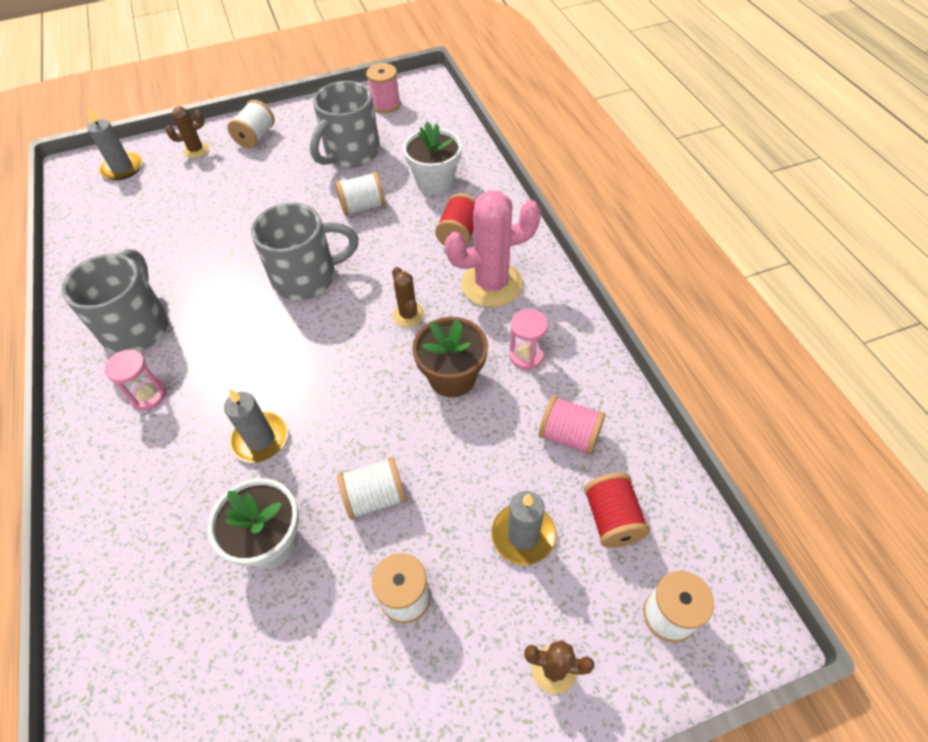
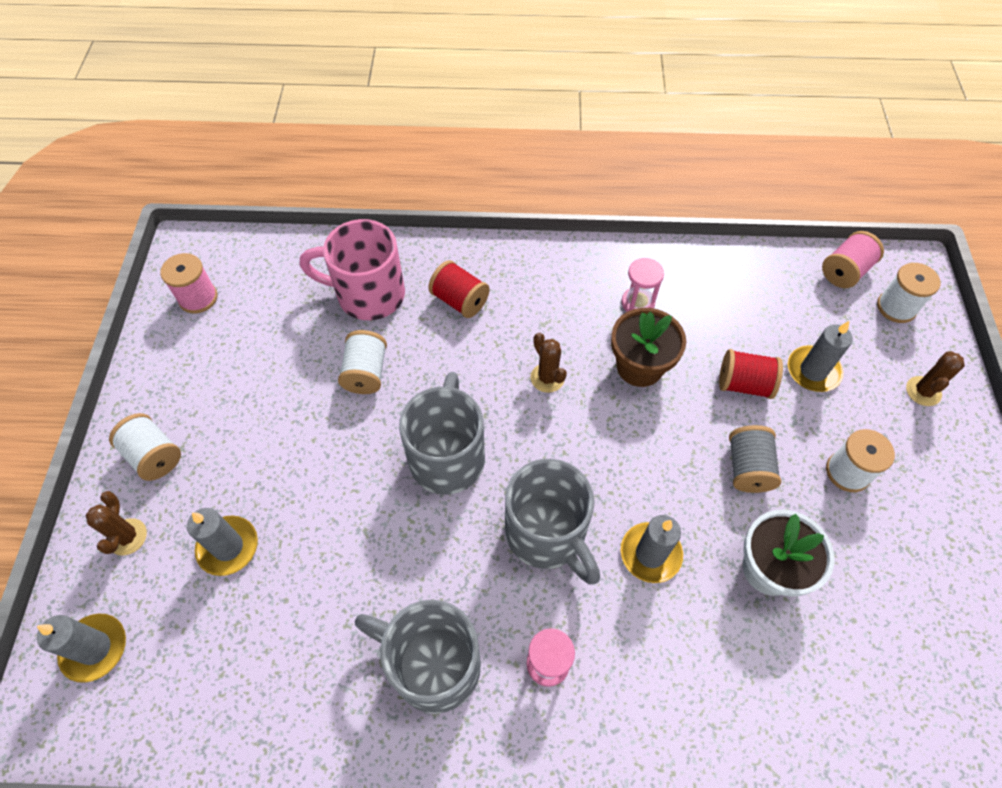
camera: 70 degrees left, 5 degrees up
grey mug [310,81,380,167] -> grey mug moved to [505,459,600,585]
white spool [337,457,406,520] -> grey spool [729,425,781,493]
brown cactus [392,267,424,327] -> brown cactus turned 60 degrees clockwise [530,333,567,393]
white flower pot [403,122,462,195] -> pink mug [300,219,405,320]
pink cactus [445,190,541,307] -> none
pink spool [539,395,605,456] -> pink spool moved to [822,231,884,288]
red spool [584,472,650,548] -> red spool moved to [719,349,783,399]
none -> grey candle [187,508,258,576]

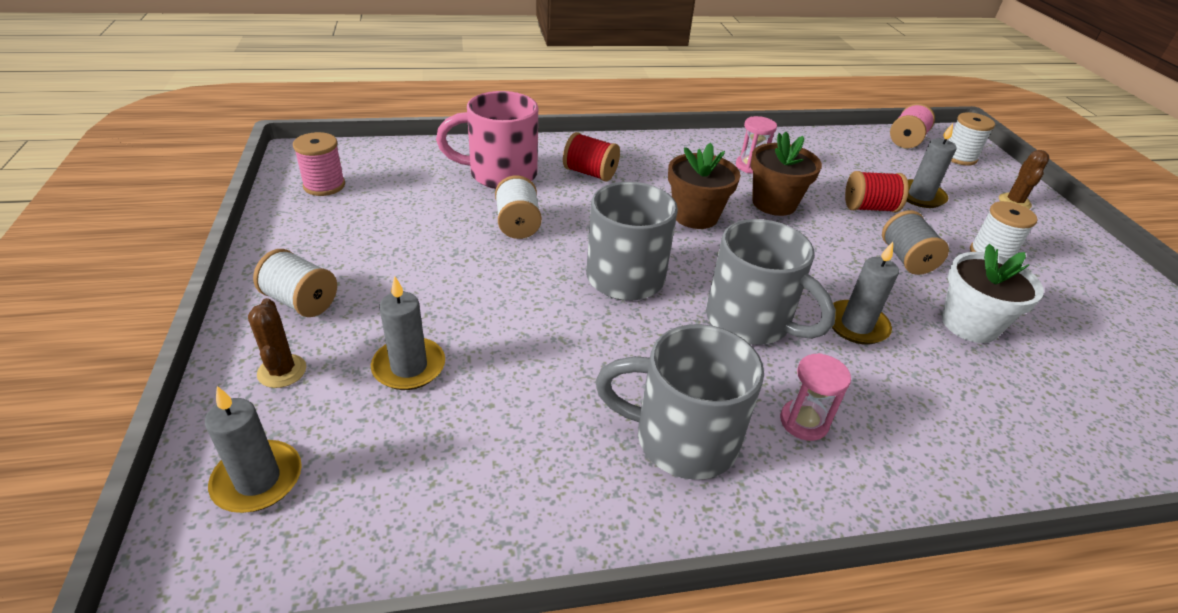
camera: 15 degrees left, 20 degrees down
brown cactus [530,333,567,393] -> brown flower pot [668,143,740,229]

